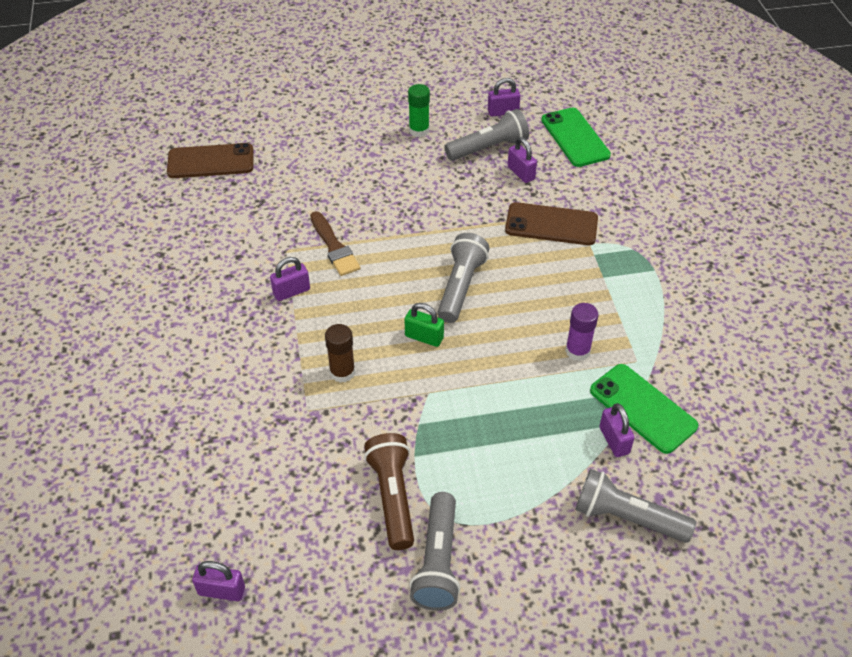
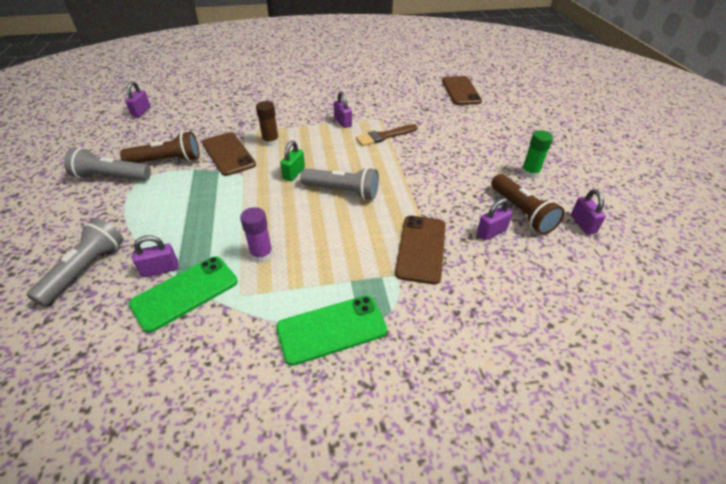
camera: 90 degrees right, 5 degrees down
grey flashlight [444,109,529,161] -> brown flashlight [491,174,565,235]
green phone [541,108,611,167] -> green phone moved to [276,295,387,366]
none -> brown phone [202,132,256,176]

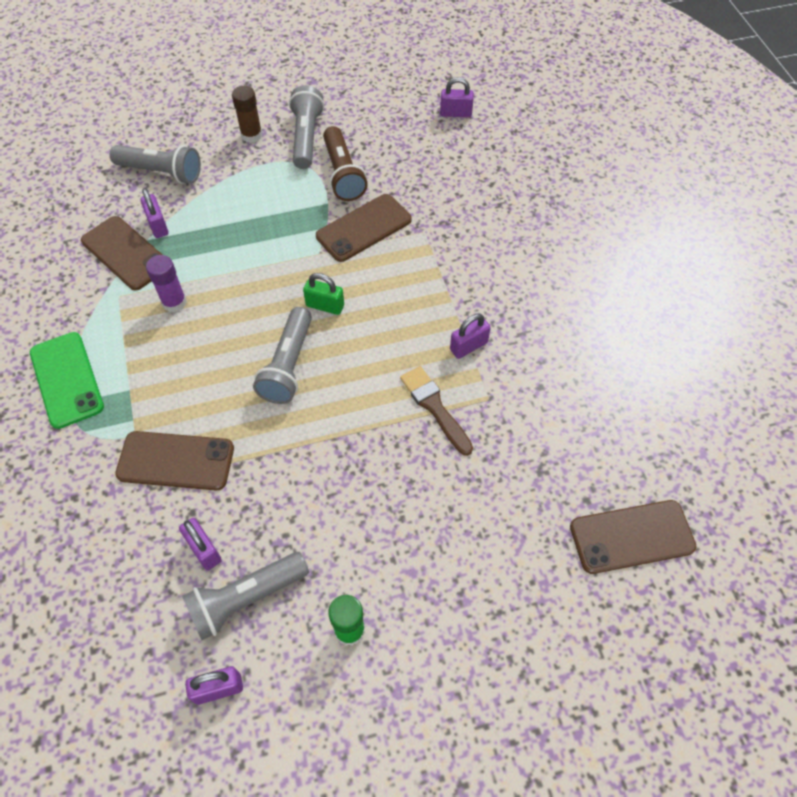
camera: 85 degrees right, 15 degrees up
green phone [129,256,238,333] -> brown phone [81,216,163,290]
brown glue stick [256,101,279,146] -> brown glue stick moved to [232,86,262,143]
brown flashlight [491,174,565,235] -> grey flashlight [182,552,309,640]

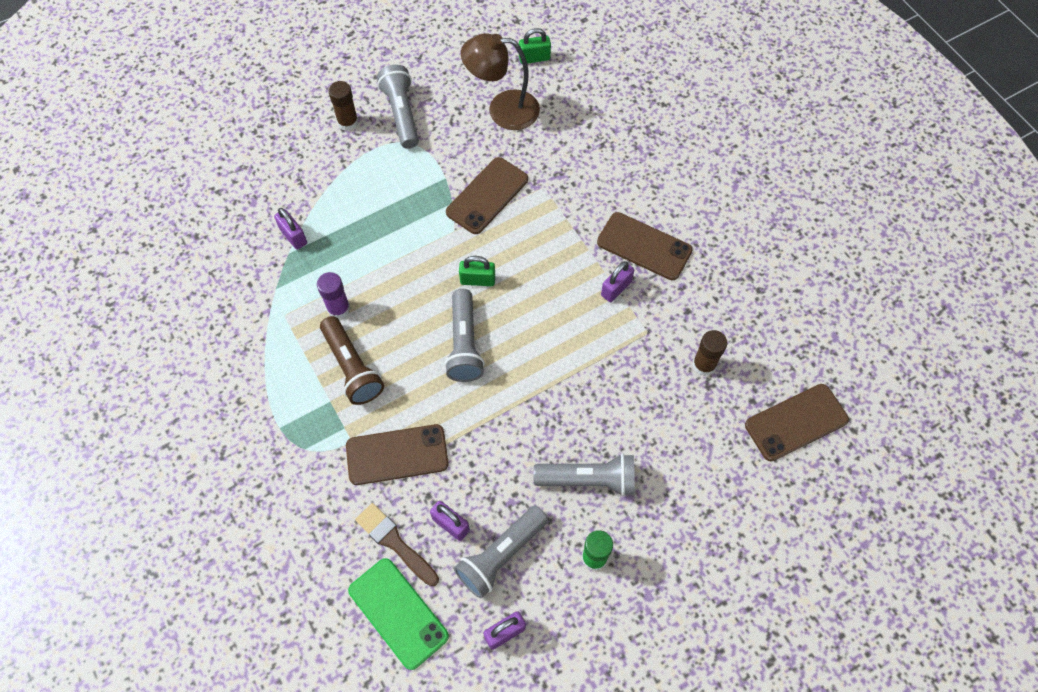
camera: 15 degrees left, 5 degrees up
green phone [30,332,104,429] -> green phone moved to [348,558,449,670]
brown phone [81,216,163,290] -> brown phone moved to [597,212,693,280]
grey flashlight [110,145,201,184] -> grey flashlight moved to [533,453,635,496]
brown flashlight [323,126,368,201] -> brown flashlight moved to [320,316,384,405]
brown brush [400,366,473,456] -> brown brush moved to [355,503,439,586]
purple padlock [440,77,474,118] -> green padlock [519,28,551,64]
none -> brown lamp [461,33,540,130]
none -> brown glue stick [692,330,727,376]

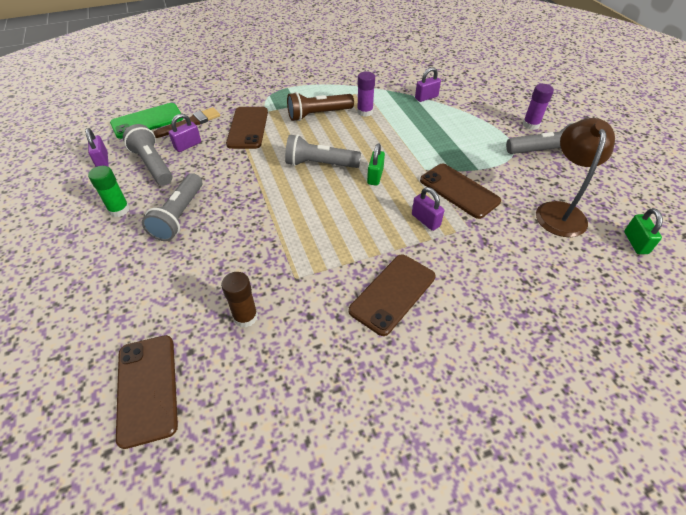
camera: 100 degrees right, 15 degrees down
brown glue stick [329,81,358,131] -> purple glue stick [522,84,554,130]
purple padlock [601,261,634,302] -> purple padlock moved to [412,187,444,231]

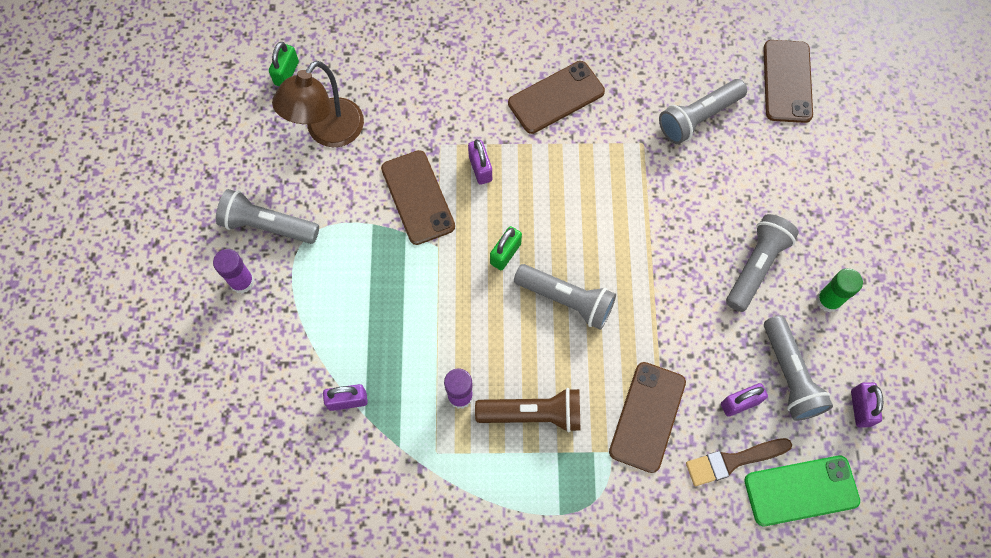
camera: 160 degrees left, 20 degrees up
brown glue stick [221,272,258,327] -> grey flashlight [659,79,747,144]

